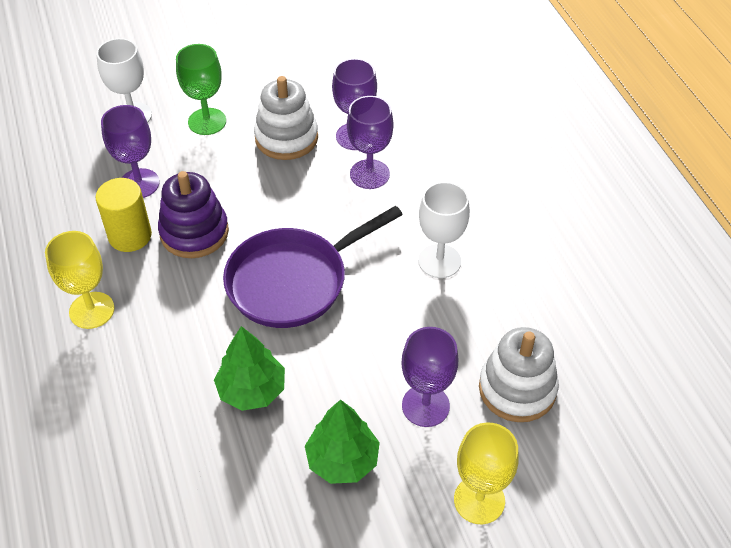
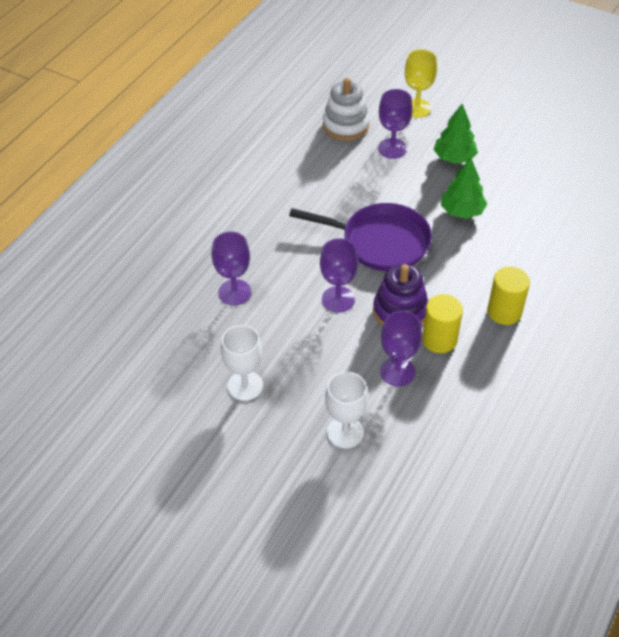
camera: 130 degrees left, 0 degrees up
yellow goblet [45,231,115,329] -> yellow cylinder [487,267,530,325]
green goblet [176,44,226,135] -> none
white stacking toy [254,76,318,160] -> none
purple goblet [347,96,394,189] -> purple goblet moved to [320,238,358,313]
white goblet [418,182,470,278] -> white goblet moved to [221,325,263,401]

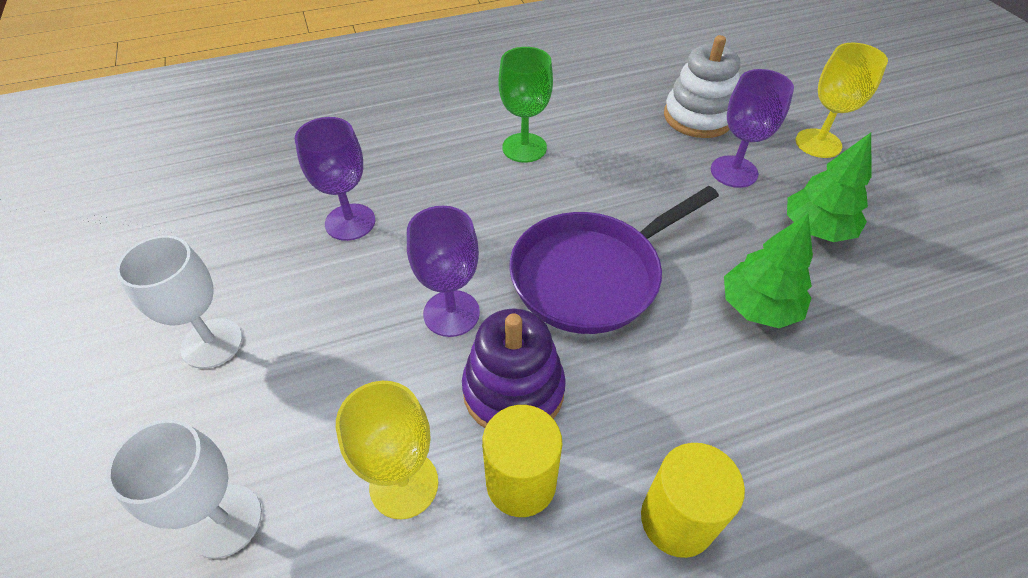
camera: 40 degrees right, 0 degrees up
purple pan [289,203,432,271] -> purple pan turned 90 degrees clockwise [509,186,719,334]
purple goblet [380,311,422,387] -> yellow goblet [336,381,438,519]
none -> green goblet [499,47,553,163]

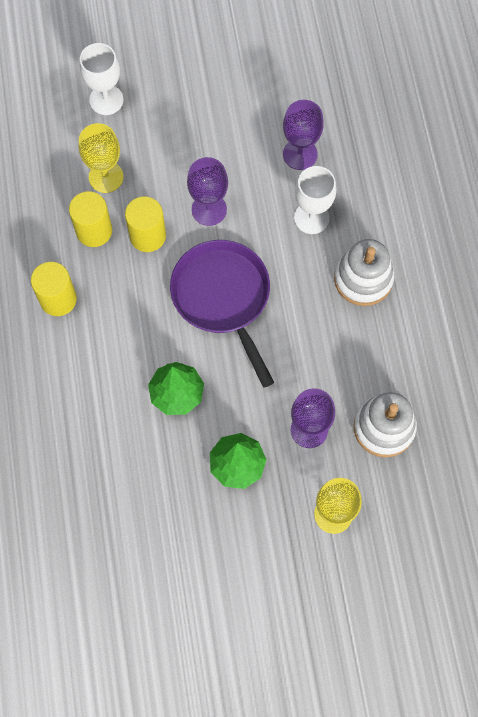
camera: 100 degrees right, 20 degrees up
white goblet [116,235,242,369] -> white goblet moved to [294,166,336,234]
purple stacking toy [462,308,566,428] -> yellow cylinder [125,196,166,252]
green goblet [499,47,553,163] -> white stacking toy [334,239,394,306]

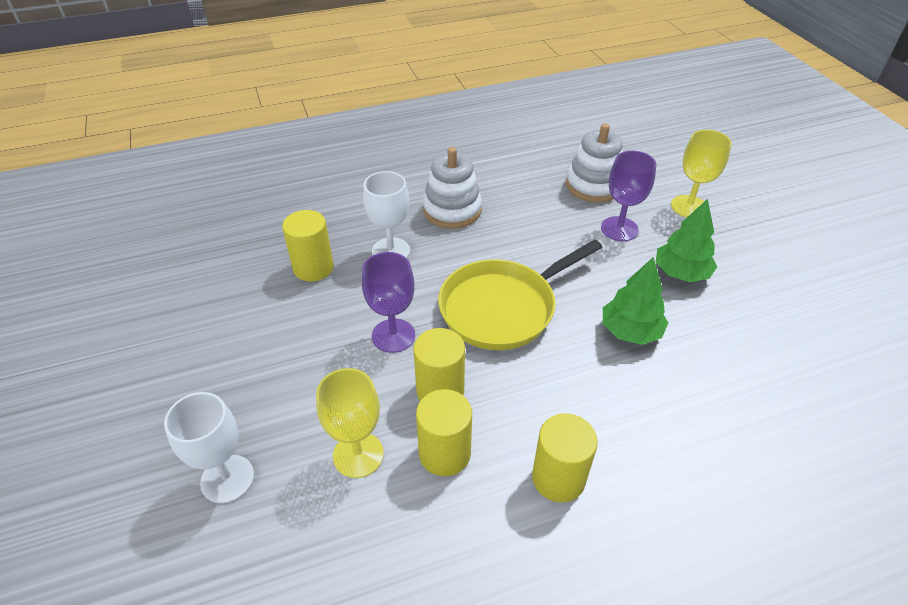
camera: 100 degrees left, 25 degrees down
purple pan [170,240,274,387] -> yellow pan [438,239,602,350]
purple goblet [283,100,324,170] -> yellow cylinder [282,210,334,281]

